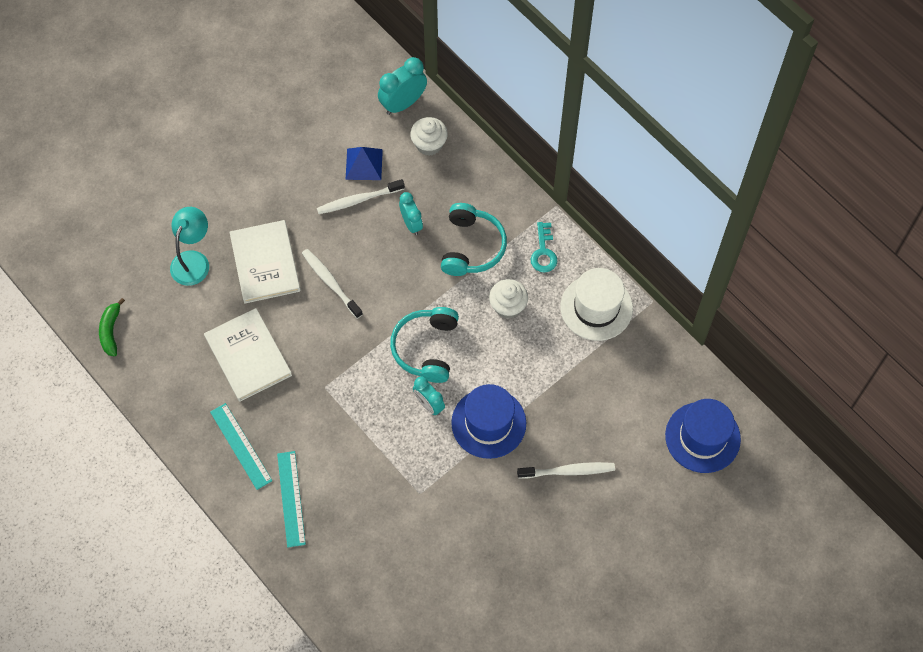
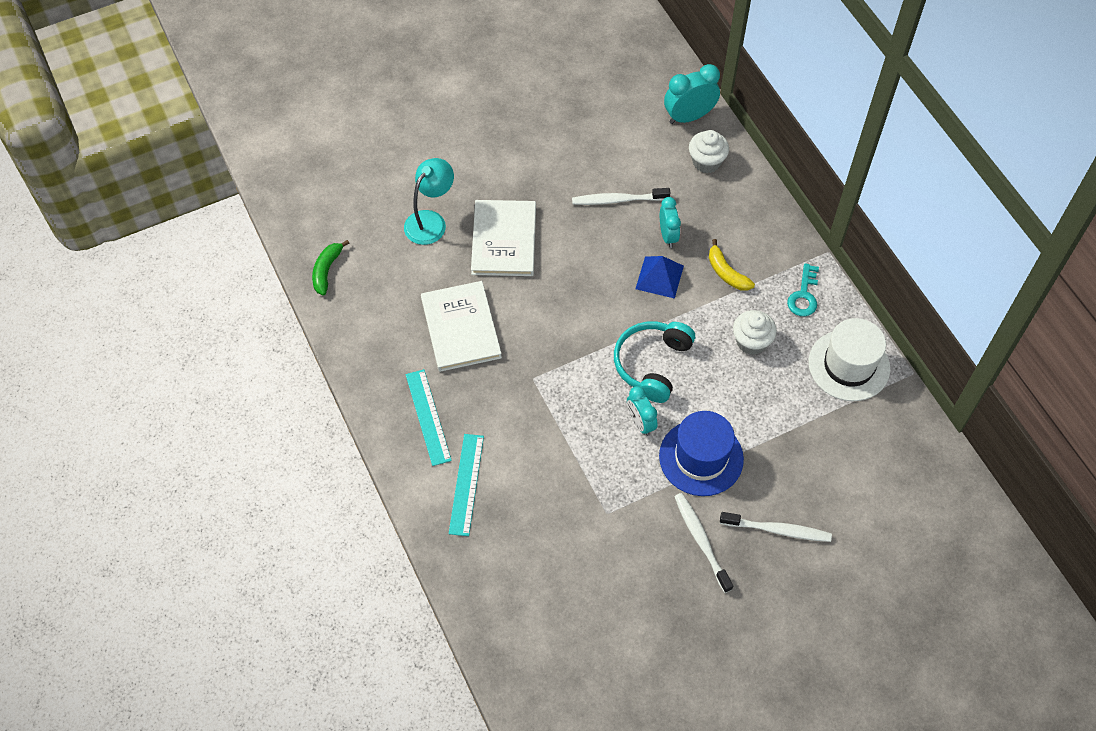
camera: 15 degrees right, 5 degrees down
white toothbrush [302,249,363,319] -> white toothbrush moved to [674,493,733,593]
blue pyramid [346,147,383,180] -> blue pyramid moved to [635,256,684,299]
turquoise headphones [441,203,507,276] -> yellow banana [709,239,755,291]
blue hat [665,399,741,473] -> none

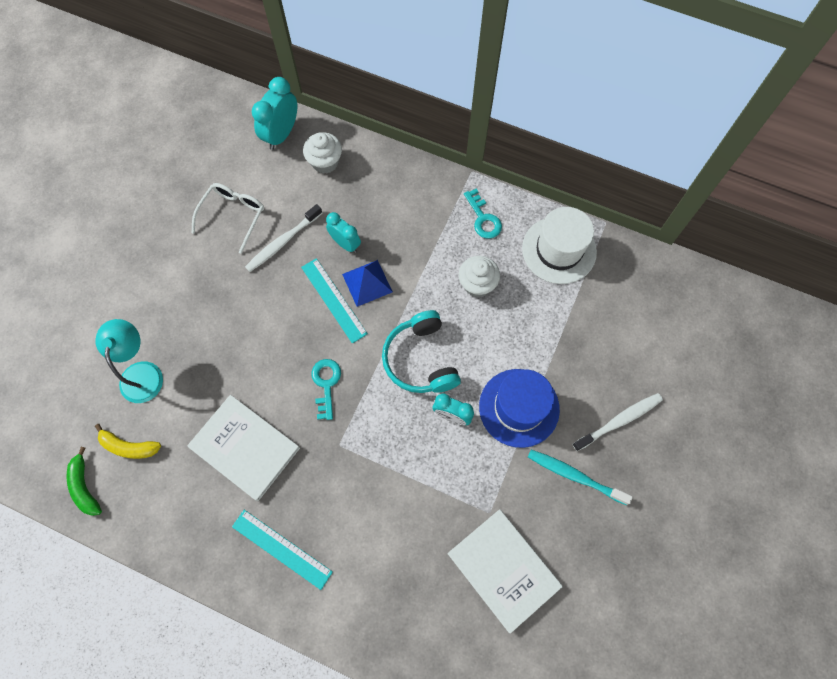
camera: 40 degrees left, 10 degrees up
turquoise ruler [449,434,484,536] -> turquoise ruler moved to [301,258,368,344]
white book [471,200,536,276] -> white book moved to [447,509,563,634]
white toothbrush [674,493,733,593] -> turquoise toothbrush [528,450,633,505]
yellow banana [709,239,755,291] -> yellow banana moved to [95,424,161,459]
none -> white glasses [192,183,264,254]
none -> turquoise key [311,359,341,420]

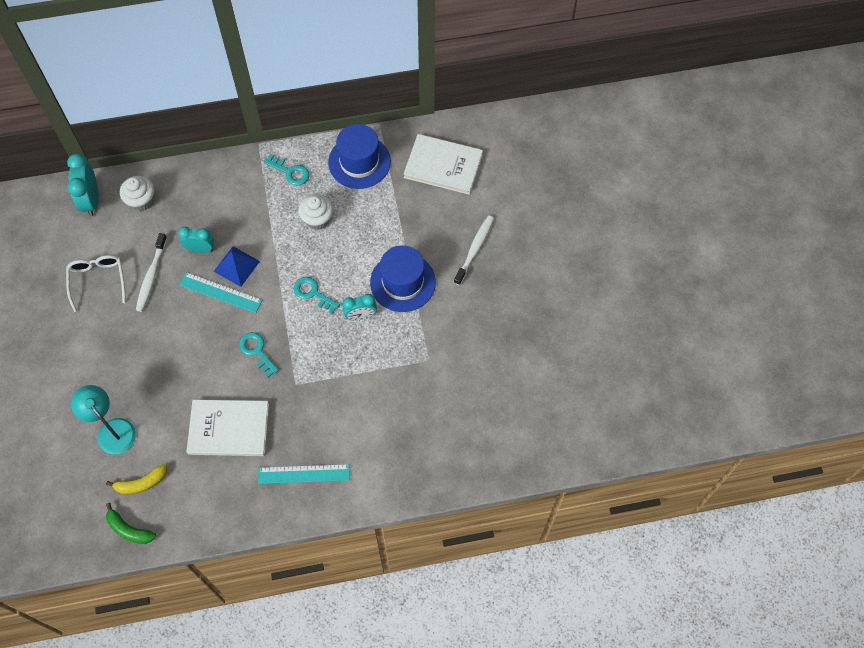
camera: 35 degrees left, 5 degrees down
turquoise headphones [382,310,461,393] -> turquoise key [294,277,340,314]
white book [447,509,563,634] -> white book moved to [404,134,483,195]
white hat [522,207,597,284] -> blue hat [328,124,391,189]
turquoise toothbrush [528,450,633,505] -> none

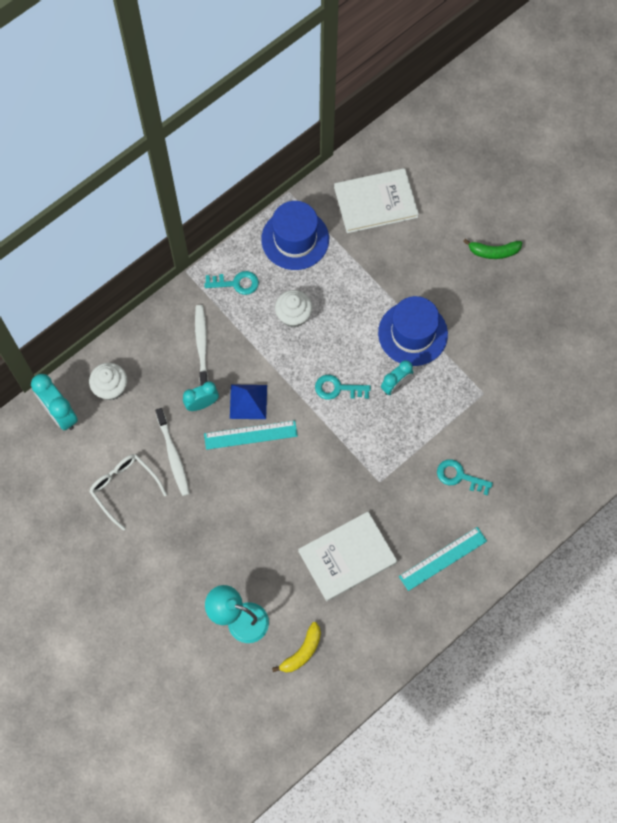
camera: 30 degrees left, 5 degrees up
green banana [106,503,156,544] -> green banana moved to [463,239,522,259]
turquoise key [239,332,279,377] -> turquoise key moved to [437,459,493,495]
white toothbrush [454,215,494,285] -> white toothbrush moved to [195,305,209,386]

